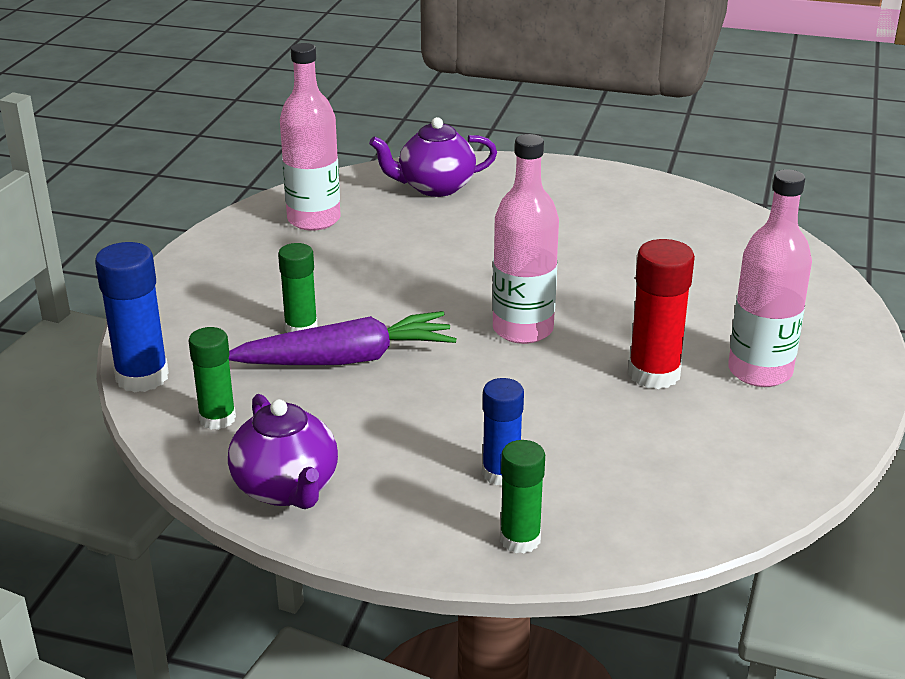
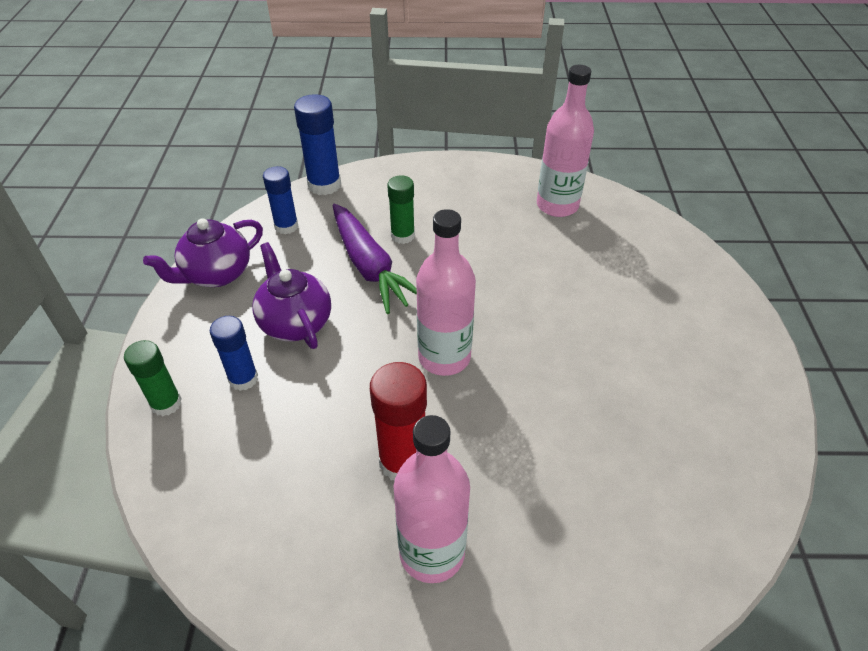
camera: 75 degrees right, 15 degrees up
green glue stick [189,327,236,430] -> blue glue stick [263,166,298,234]
purple teapot [369,117,497,197] -> purple teapot moved to [252,242,331,349]

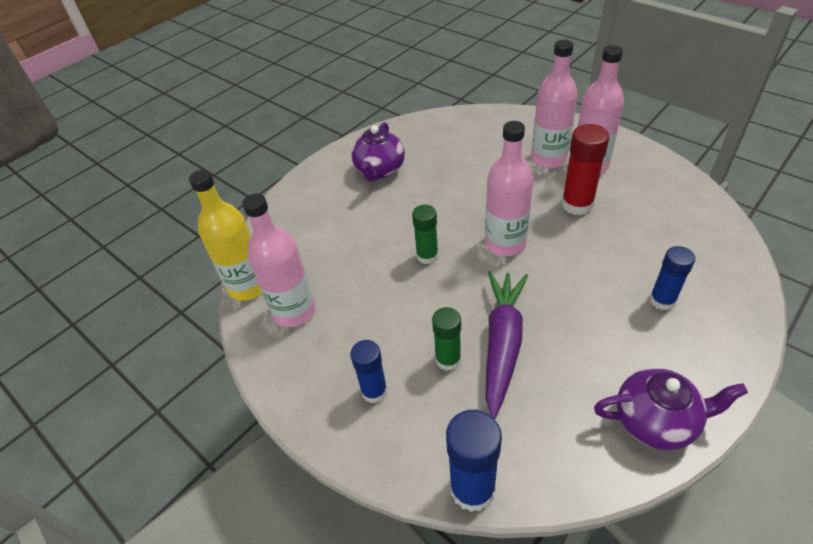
camera: 135 degrees left, 0 degrees up
green glue stick [124,340,182,416] -> green glue stick moved to [412,205,438,264]
purple teapot [252,242,331,349] -> purple teapot moved to [351,122,405,182]
blue glue stick [263,166,298,234] -> blue glue stick moved to [350,340,388,403]
none -> yellow bottle [189,170,262,301]
none -> pink bottle [531,40,578,168]

